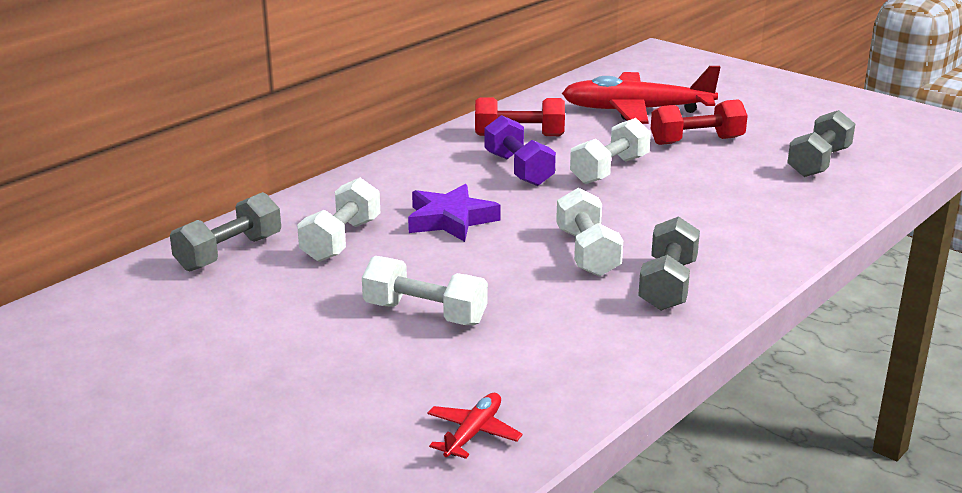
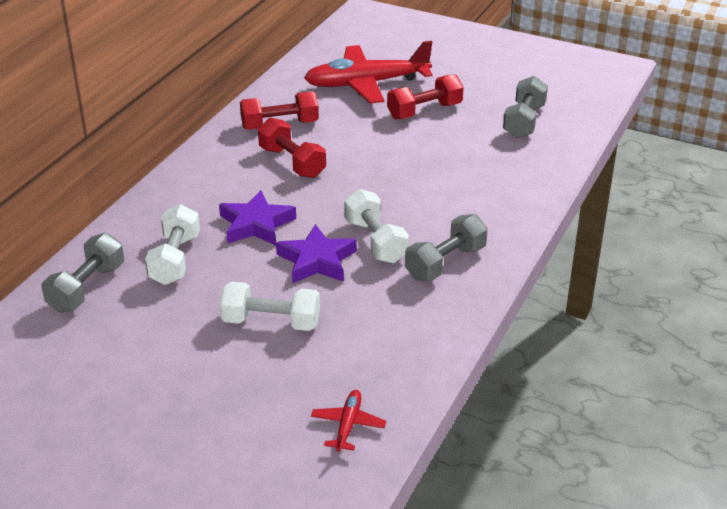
camera: 15 degrees left, 10 degrees up
purple dumbbell [484,115,556,186] -> red dumbbell [258,117,326,178]
white dumbbell [570,118,651,184] -> none
grey dumbbell [638,216,700,311] -> grey dumbbell turned 45 degrees clockwise [405,214,488,281]
none -> purple star [276,224,357,283]

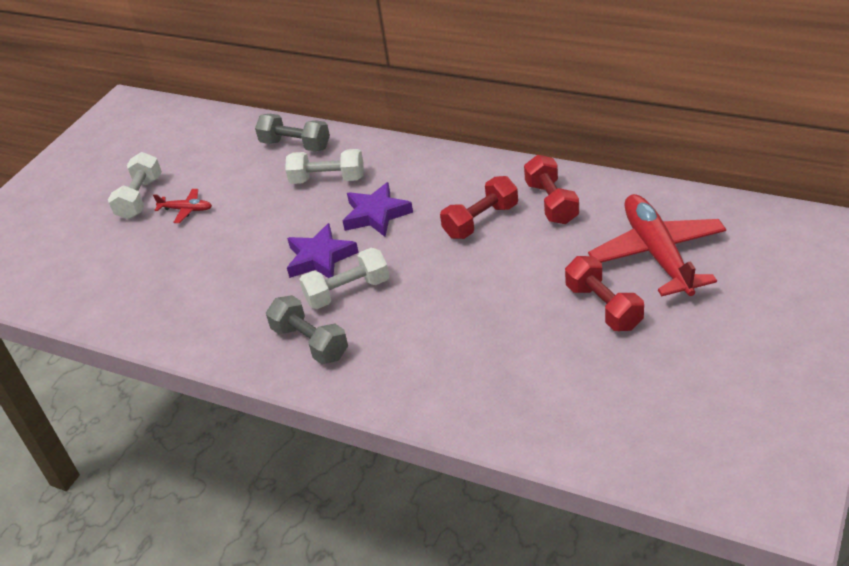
camera: 95 degrees right, 5 degrees up
white dumbbell [219,282,320,331] -> white dumbbell moved to [108,152,162,220]
red plane [311,390,386,452] -> red plane moved to [153,189,212,223]
grey dumbbell [503,76,548,138] -> none

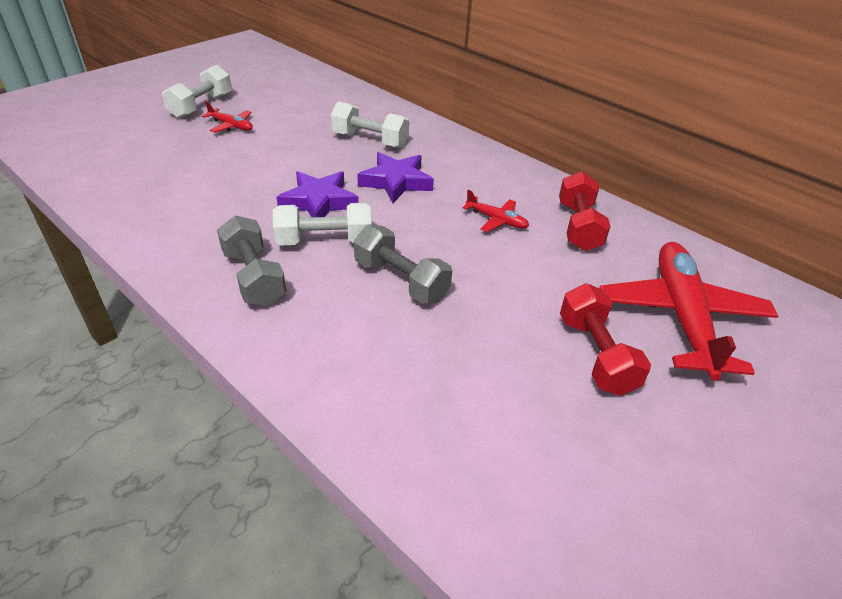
camera: 10 degrees right, 0 degrees up
grey dumbbell [255,114,330,151] -> grey dumbbell moved to [354,225,452,304]
red dumbbell [440,176,518,239] -> red plane [463,190,529,232]

